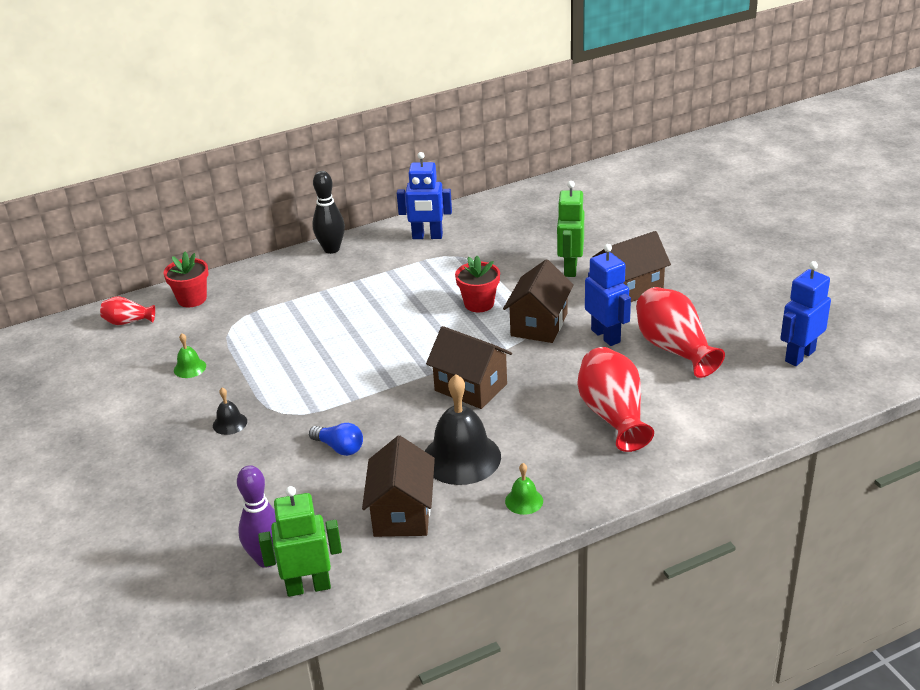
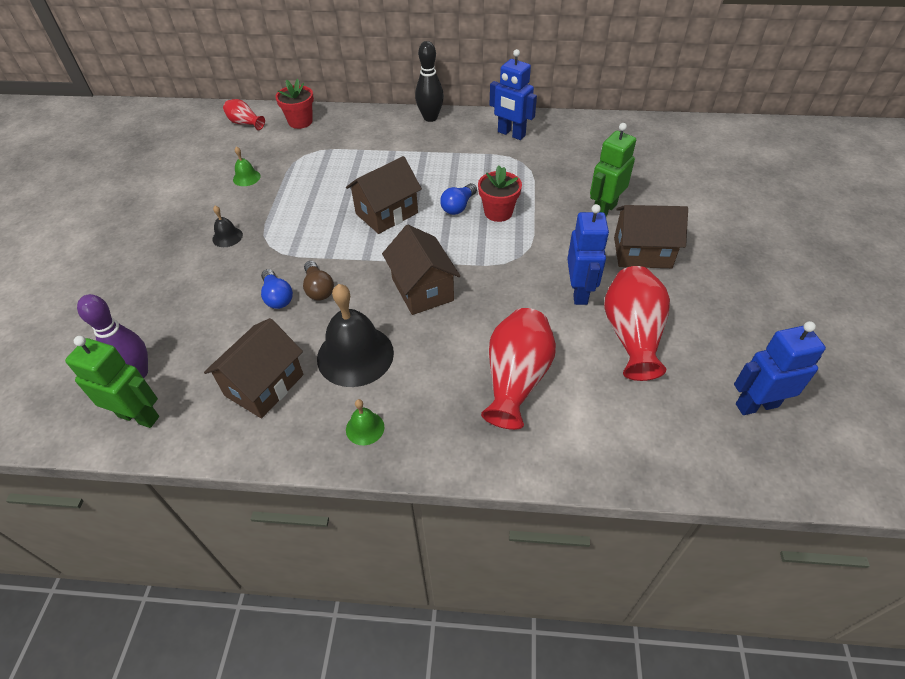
camera: 30 degrees right, 15 degrees up
brown house [503,259,574,343] -> brown house moved to [346,156,422,234]
none -> brown light bulb [303,261,334,301]
none -> blue light bulb [440,183,477,215]

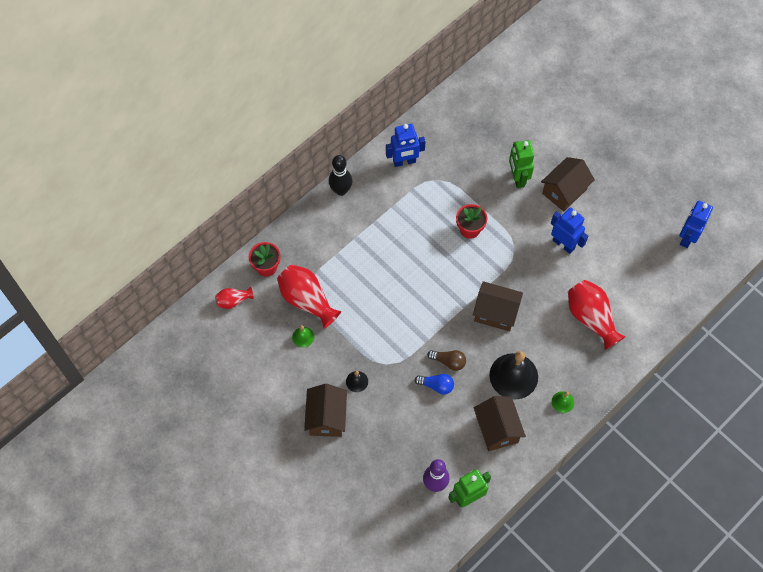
camera: 50 degrees left, 15 degrees up
brown house [346,156,422,234] -> brown house moved to [304,384,347,437]
blue light bulb [440,183,477,215] -> none
red vase [604,266,670,381] -> red vase moved to [277,264,341,329]

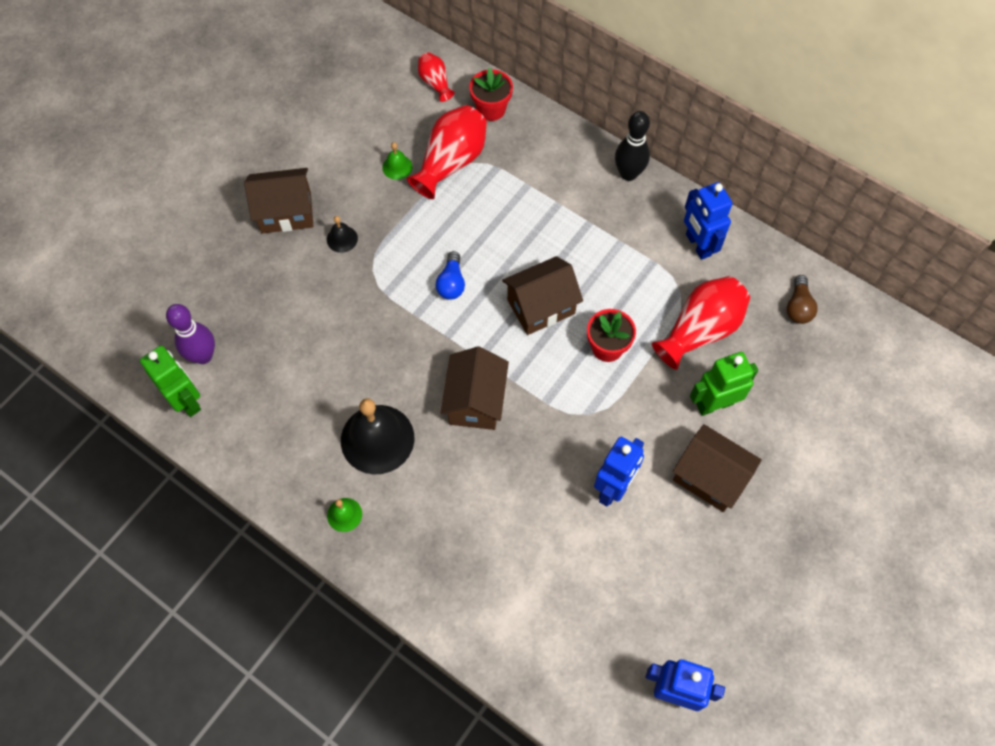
camera: 80 degrees right, 0 degrees up
blue light bulb [414,374,454,395] -> blue light bulb moved to [435,251,465,299]
brown light bulb [427,350,466,371] -> brown light bulb moved to [787,275,818,324]
brown house [474,396,526,451] -> brown house moved to [502,256,583,335]
red vase [568,280,625,350] -> red vase moved to [652,276,750,370]

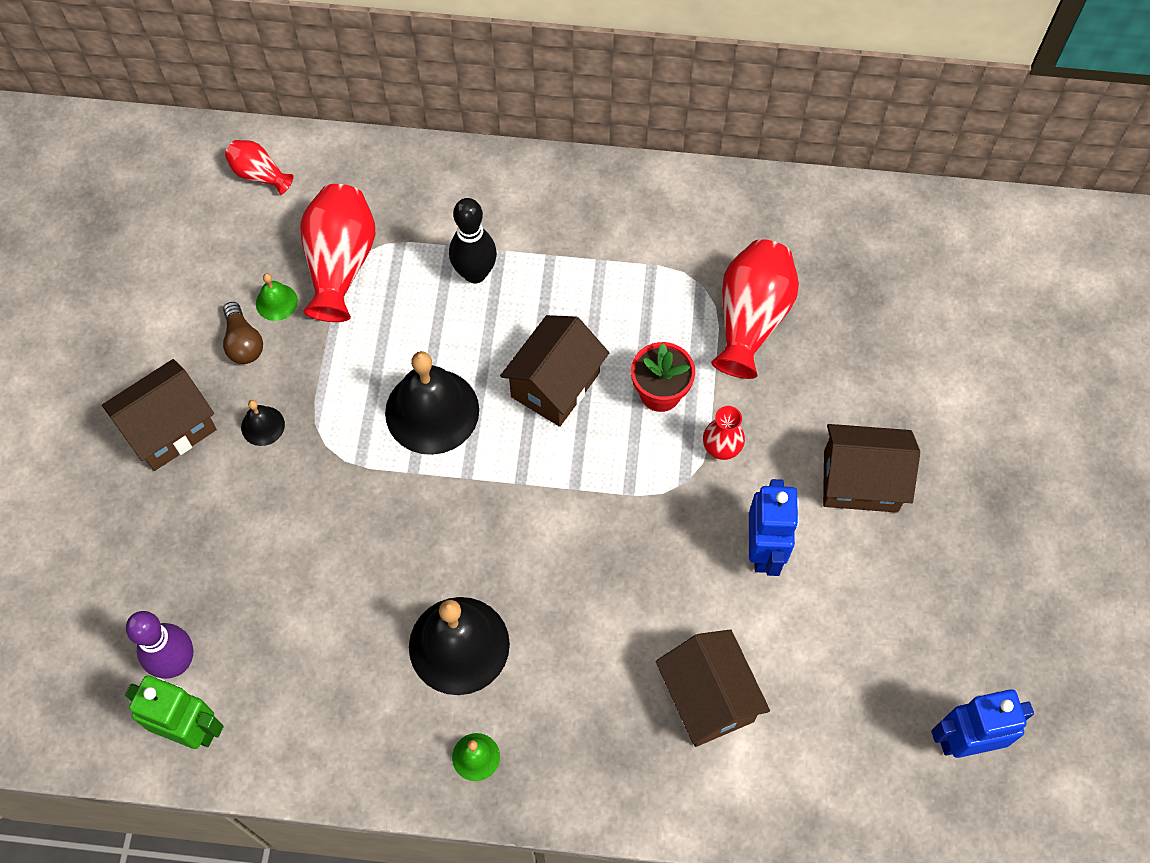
camera: 30 degrees left, 0 degrees up
blue light bulb [435,251,465,299] -> black bell [385,351,479,455]
brown house [441,346,509,430] -> brown house moved to [656,629,770,747]
red flower pot [469,67,513,121] -> none
black bowling pin [615,111,650,181] -> black bowling pin moved to [449,198,497,284]
blue robot [684,182,732,260] -> none
green robot [690,352,758,416] -> none
brown light bulb [787,275,818,324] -> brown light bulb moved to [223,302,263,364]
none -> red vase [703,406,745,460]

